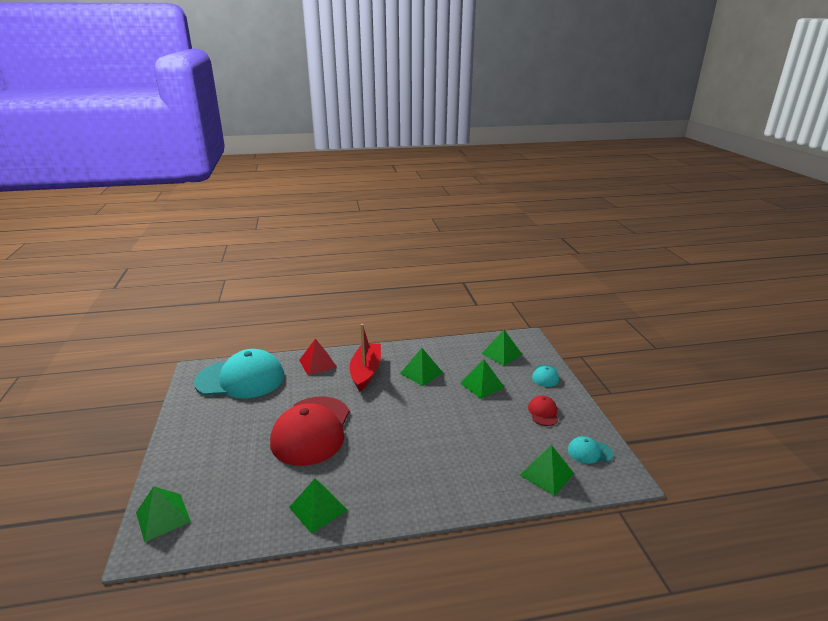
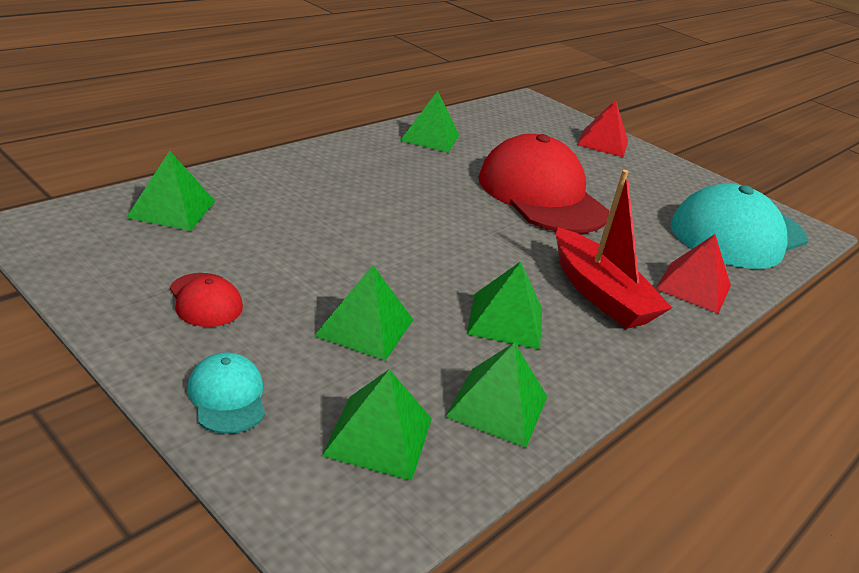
camera: 140 degrees right, 5 degrees up
green pyramid [136,486,191,543] -> green pyramid moved to [445,342,547,448]
turquoise cap [568,436,613,464] -> none
none -> red pyramid [577,99,628,157]

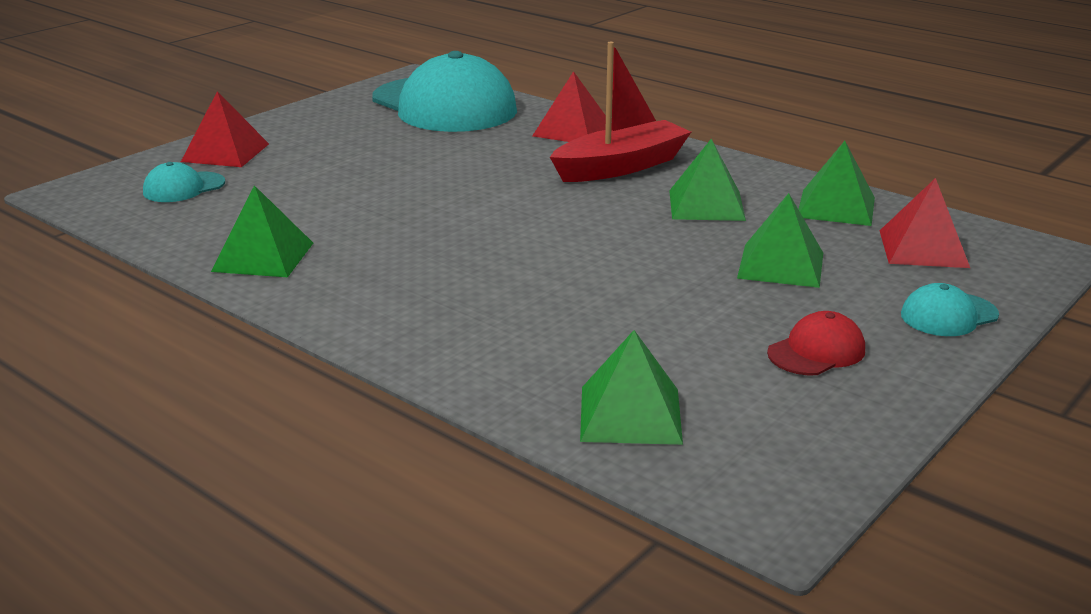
camera: 90 degrees left, 5 degrees down
green pyramid [322,369,432,481] -> red pyramid [880,178,970,268]
red cap [478,134,609,233] -> none
none -> turquoise cap [143,162,225,202]

